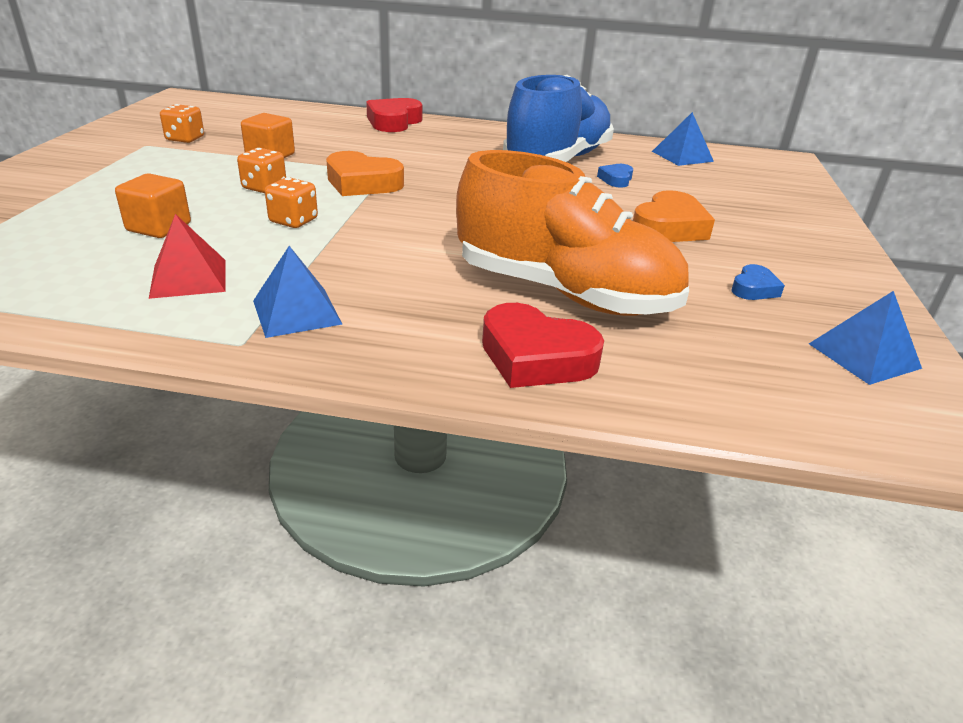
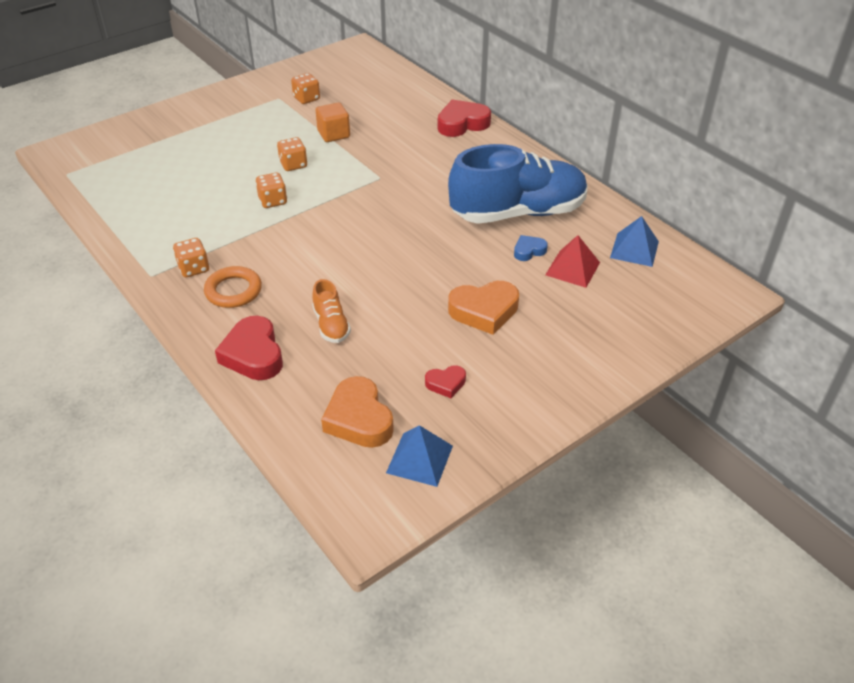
camera: 45 degrees right, 10 degrees up
orange cube [115,174,191,238] -> none
red pyramid [149,214,226,299] -> red pyramid moved to [545,235,600,288]
blue pyramid [253,246,342,338] -> orange dice [173,238,209,278]
orange heart [326,151,404,196] -> orange heart moved to [321,376,394,448]
orange shoe [456,150,689,316] -> orange shoe [312,279,351,343], size x0.42
blue heart [731,264,785,300] -> red heart [425,366,466,398]
none -> orange ring [204,266,262,308]

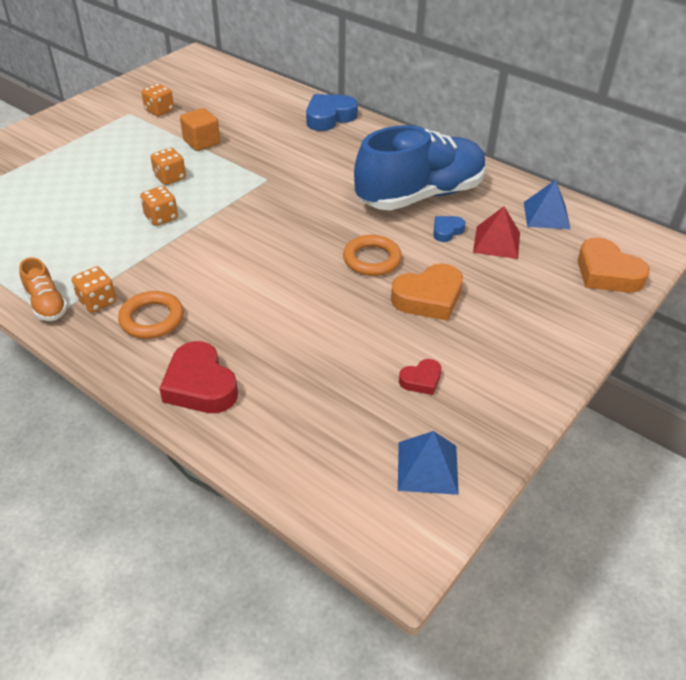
camera: 15 degrees left, 0 degrees up
orange shoe [312,279,351,343] -> orange shoe moved to [19,257,68,321]
orange heart [321,376,394,448] -> orange heart moved to [578,237,650,293]
red heart [438,99,491,137] -> blue heart [306,94,358,131]
none -> orange ring [343,235,402,276]

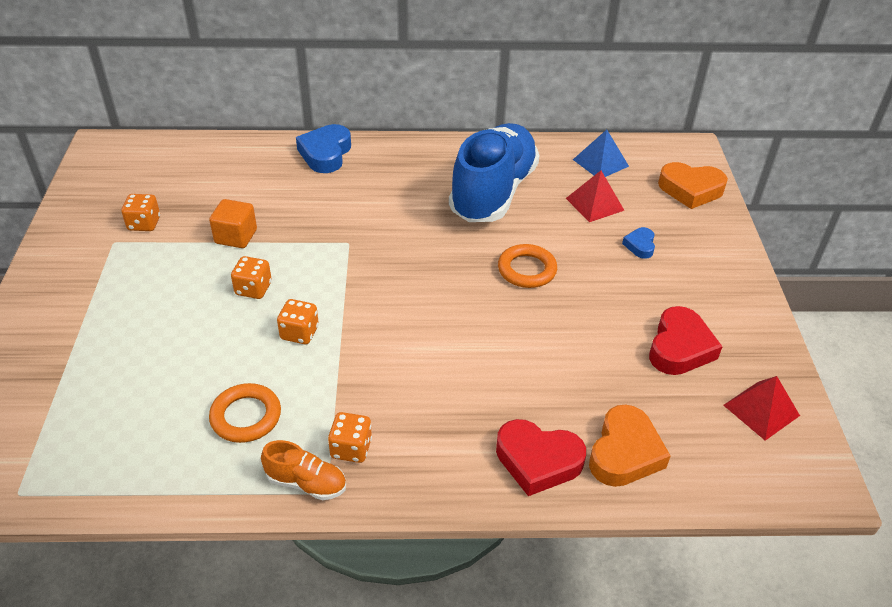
camera: 40 degrees left, 0 degrees up
orange ring [118,291,184,339] -> orange ring moved to [209,383,281,443]
orange heart [391,263,463,321] -> orange heart moved to [589,404,671,487]
blue pyramid [398,431,459,495] -> red pyramid [723,376,800,441]
red heart [399,359,442,395] -> red heart [649,306,723,375], size x1.86
blue heart [433,216,466,242] -> blue heart moved to [622,227,655,259]

